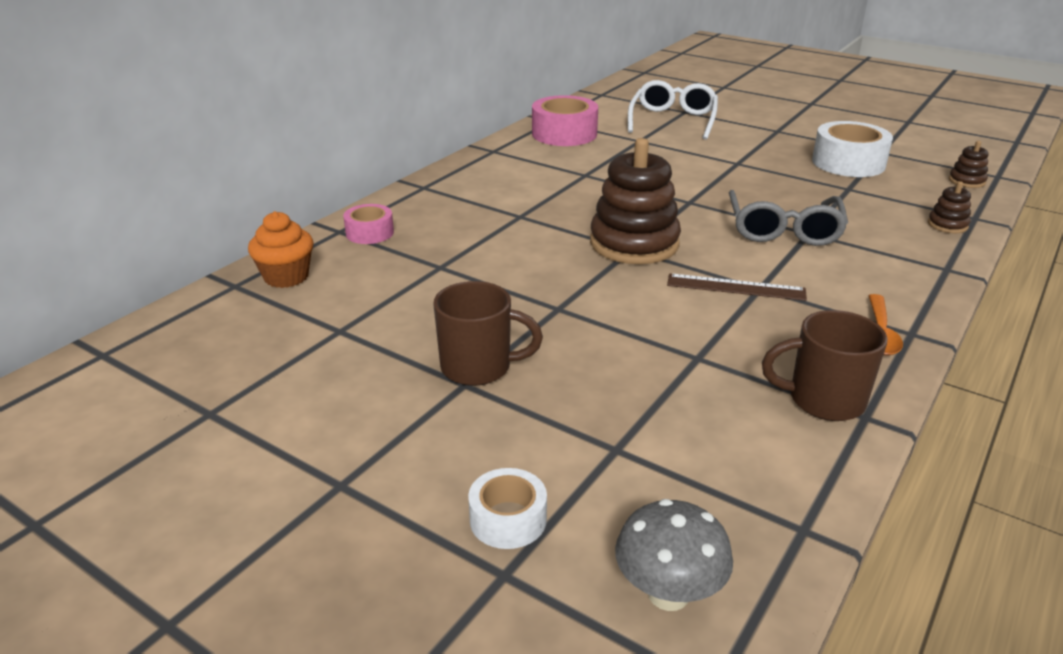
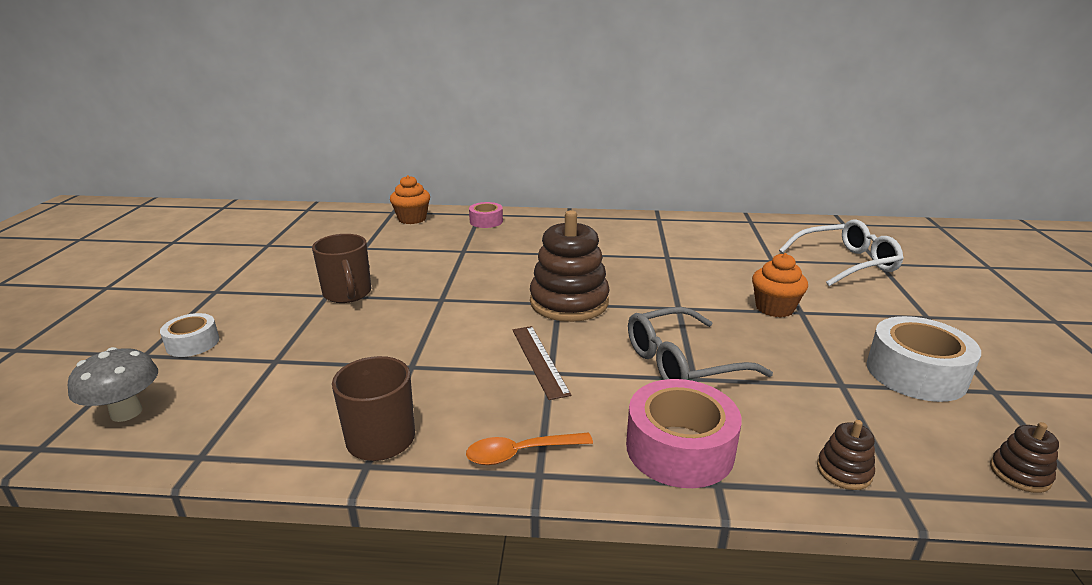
camera: 60 degrees right, 5 degrees down
pink tape [532,95,598,146] -> pink tape moved to [626,379,742,488]
none -> orange cupcake [752,253,808,318]

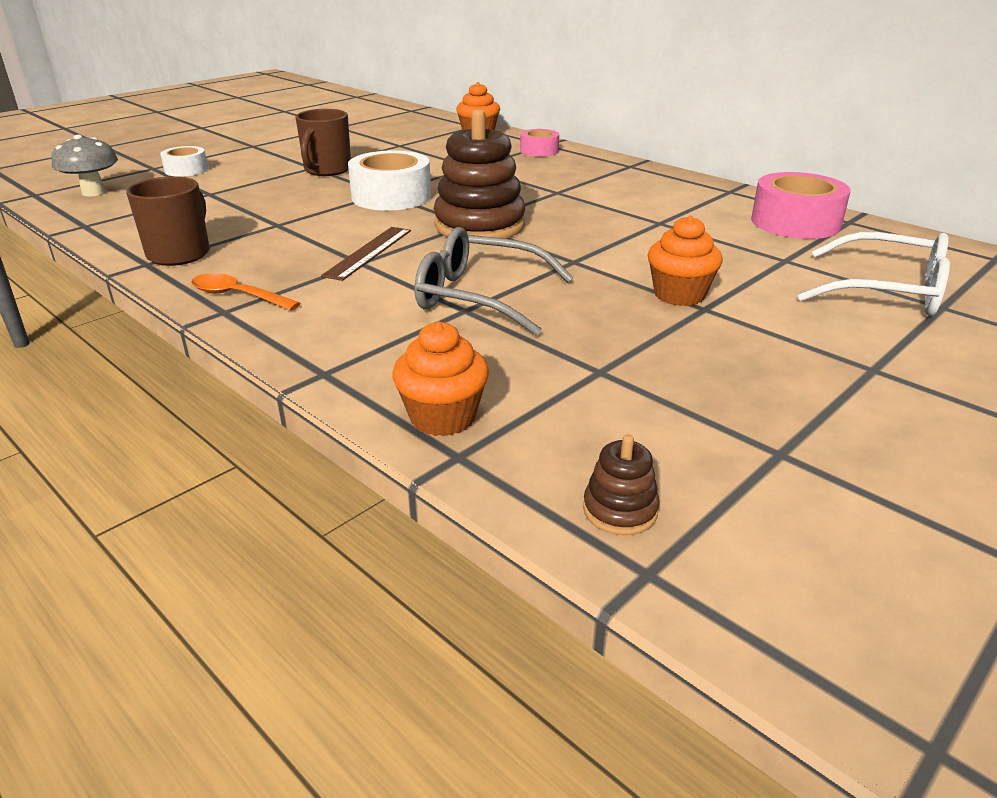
camera: 40 degrees right, 5 degrees up
pink tape [626,379,742,488] -> pink tape moved to [751,172,851,239]
brown stacking toy [817,420,875,490] -> orange cupcake [392,321,489,436]
white tape [867,316,981,402] -> white tape moved to [348,150,431,211]

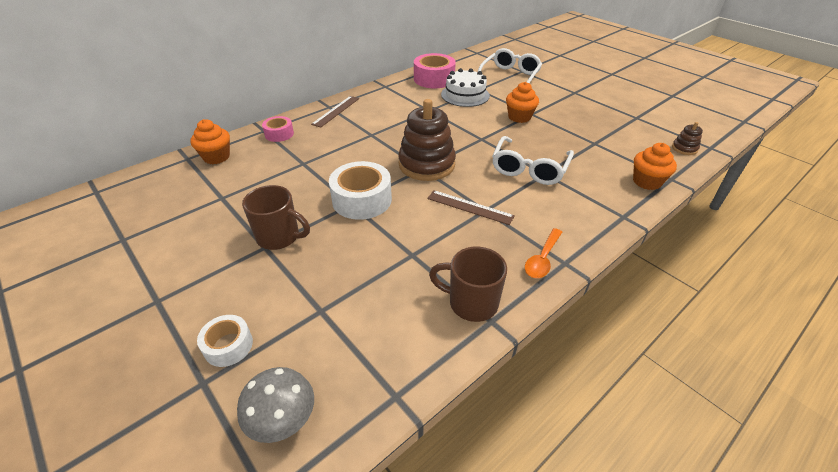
camera: 85 degrees left, 10 degrees up
grey glasses [415,227,573,336] -> white glasses [492,136,574,185]
none -> brown ruler [311,96,359,128]
none -> white cake [441,68,490,107]

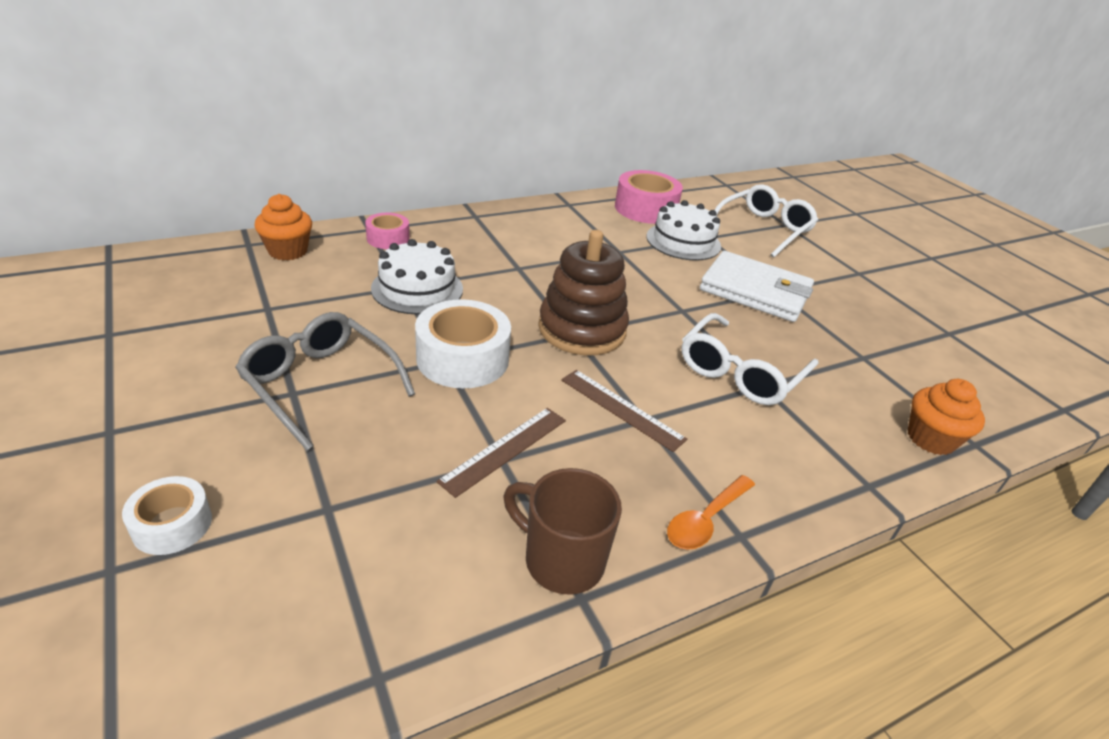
camera: 10 degrees right, 5 degrees down
grey mushroom [237,367,314,443] -> none
brown mug [242,185,310,250] -> grey glasses [235,312,415,451]
brown ruler [311,96,359,128] -> brown ruler moved to [436,408,566,498]
orange cupcake [506,82,539,123] -> white wallet [700,251,814,322]
brown stacking toy [672,122,703,155] -> none
none -> white cake [371,239,463,314]

